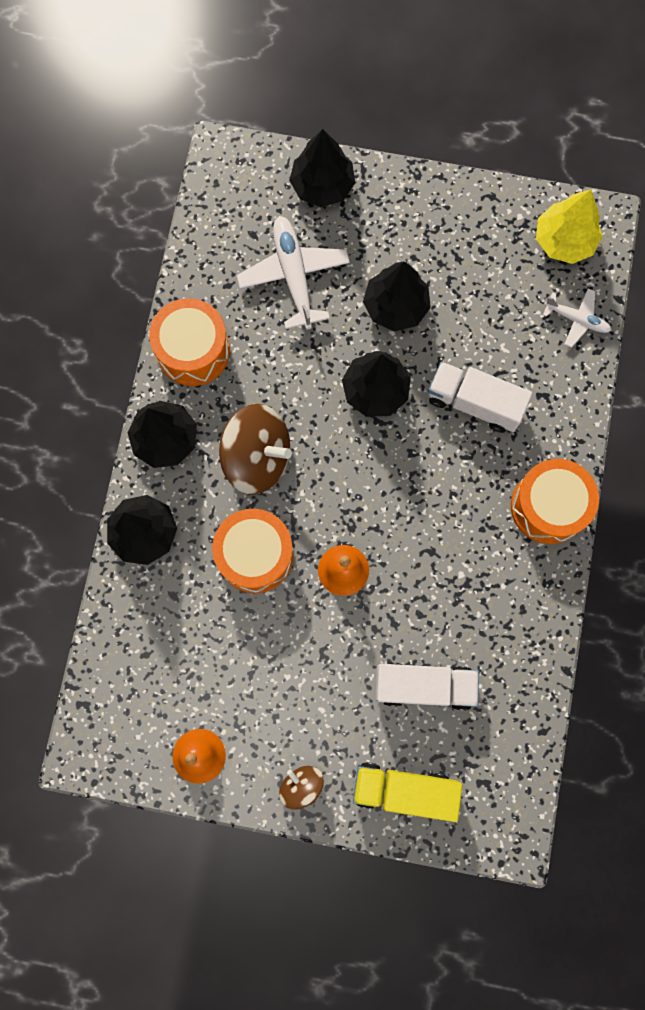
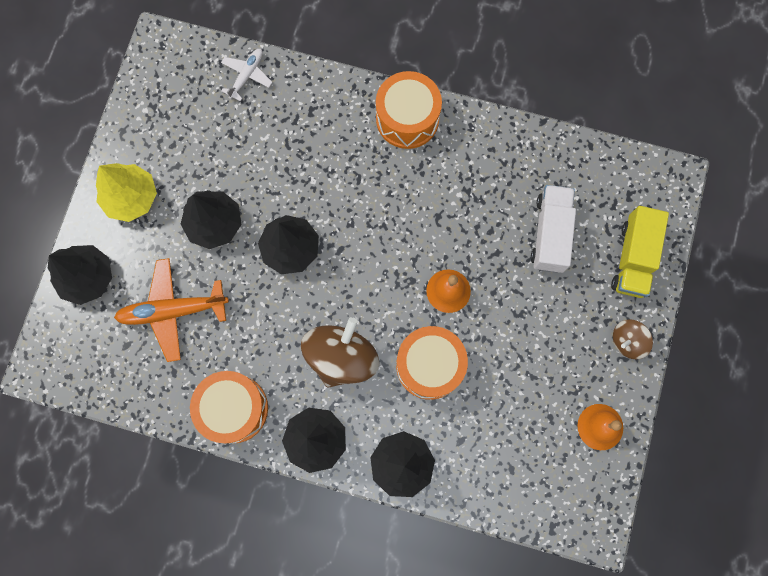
camera: 85 degrees left, 0 degrees up
white plane [237,216,350,330] -> orange plane [114,258,229,362]
white truck [428,362,532,433] -> none
yellow tree [536,189,603,264] -> yellow tree moved to [96,163,157,222]

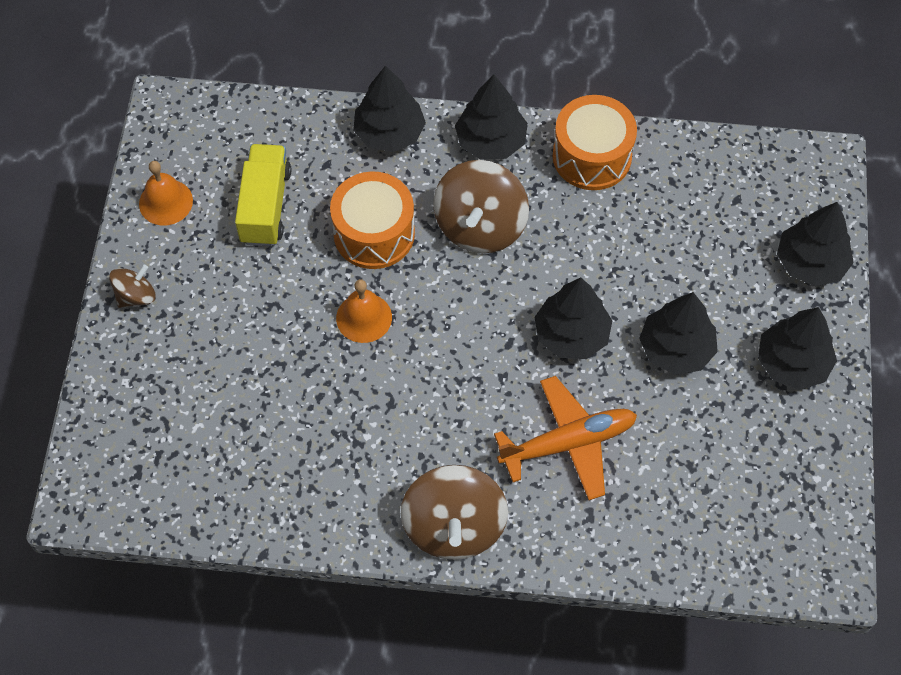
camera: 170 degrees right, 15 degrees down
yellow tree [96,163,157,222] -> black tree [758,307,837,390]
orange plane [114,258,229,362] -> orange plane moved to [494,376,637,500]
white plane [221,49,272,102] -> none
orange drum [376,71,442,149] -> brown spinning top [401,465,508,560]
white truck [531,185,576,273] -> none
yellow truck [611,206,669,298] -> yellow truck moved to [235,144,291,246]

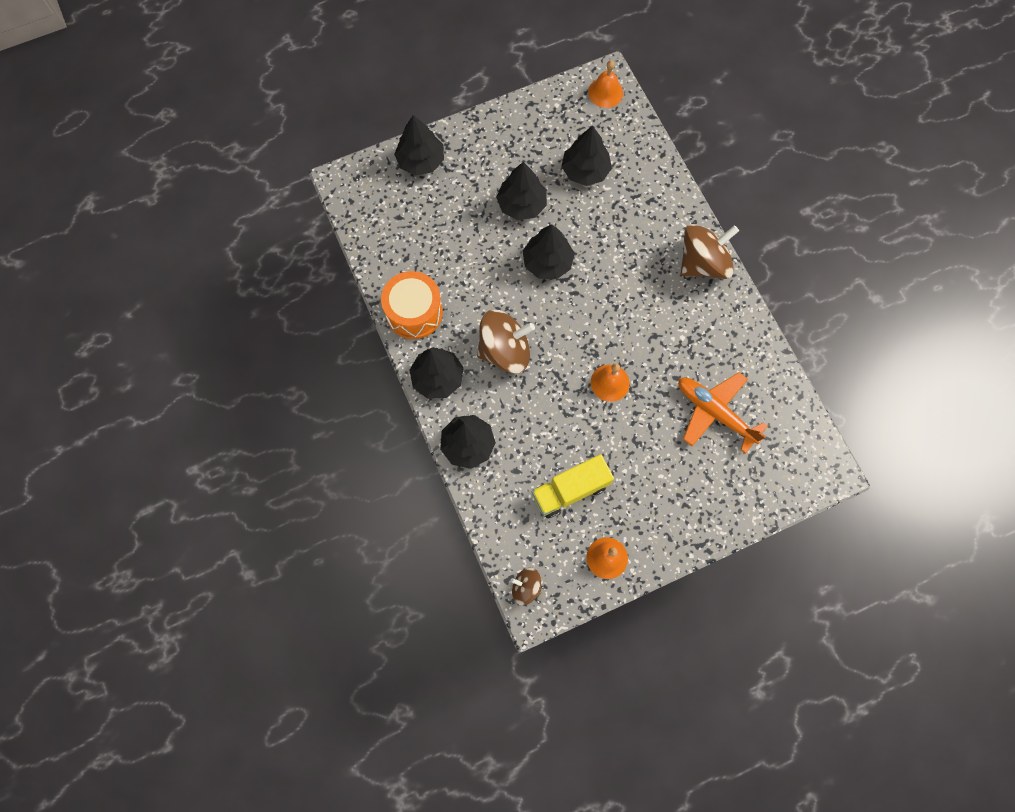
camera: 120 degrees left, 10 degrees up
brown spinning top [109,264,156,308] -> brown spinning top moved to [510,568,542,605]
orange drum [330,171,415,269] -> none
orange plane [494,376,637,500] -> orange plane moved to [678,372,768,454]
black tree [758,307,837,390] -> black tree moved to [561,126,612,186]
none -> orange bell [588,60,623,108]

